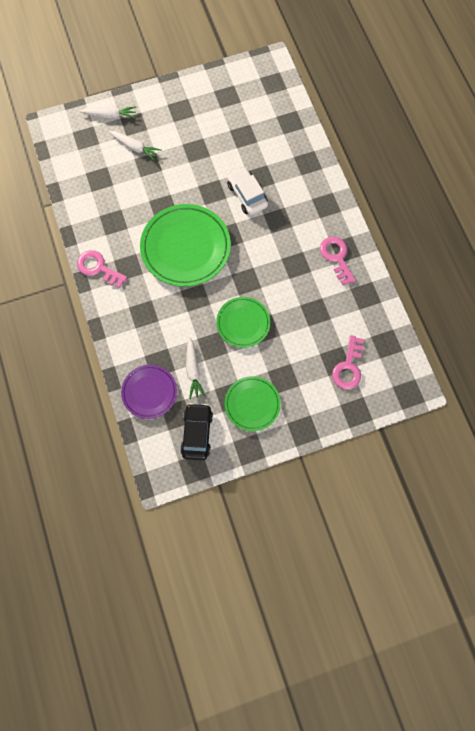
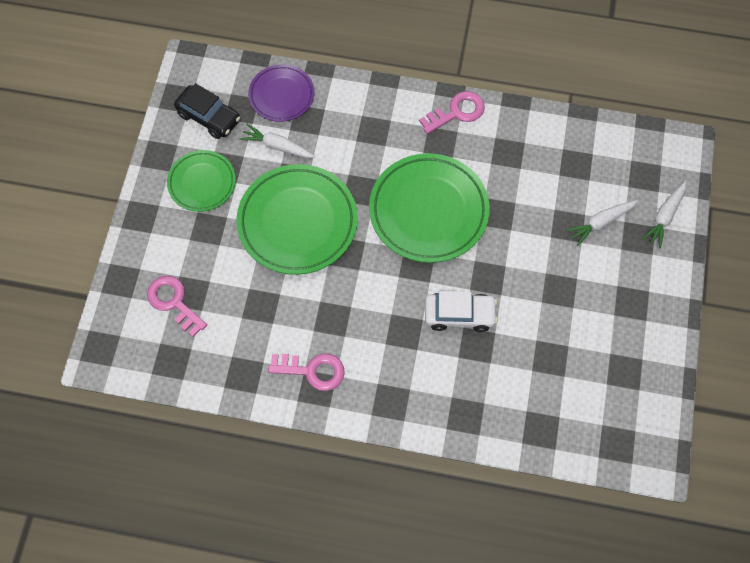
camera: 120 degrees right, 5 degrees down
green plate [216,297,270,348] -> green plate [237,164,358,275], size x1.73

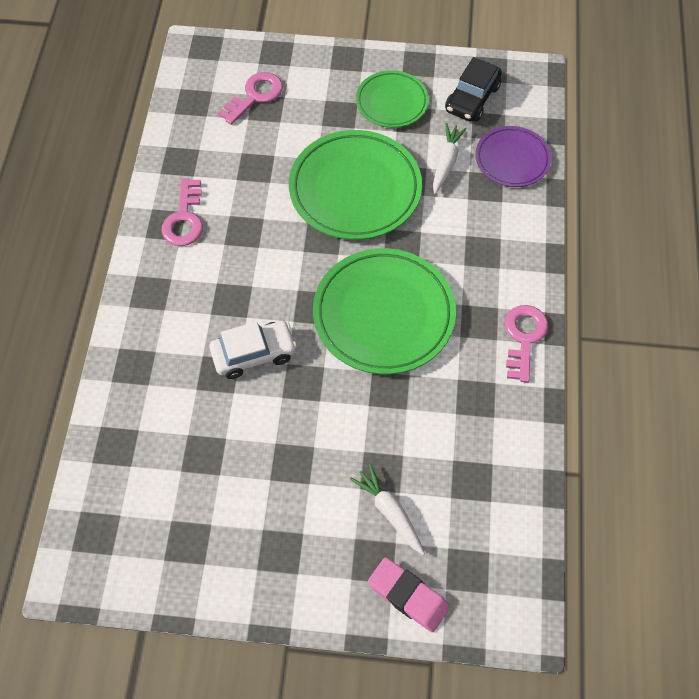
camera: 85 degrees right, 5 degrees down
pink key [419,91,485,134] -> pink key turned 135 degrees counterclockwise [505,305,548,383]
white car [425,291,498,332] -> white car turned 105 degrees counterclockwise [209,321,297,379]
white carrot [642,181,686,248] -> pink eraser [368,557,450,632]

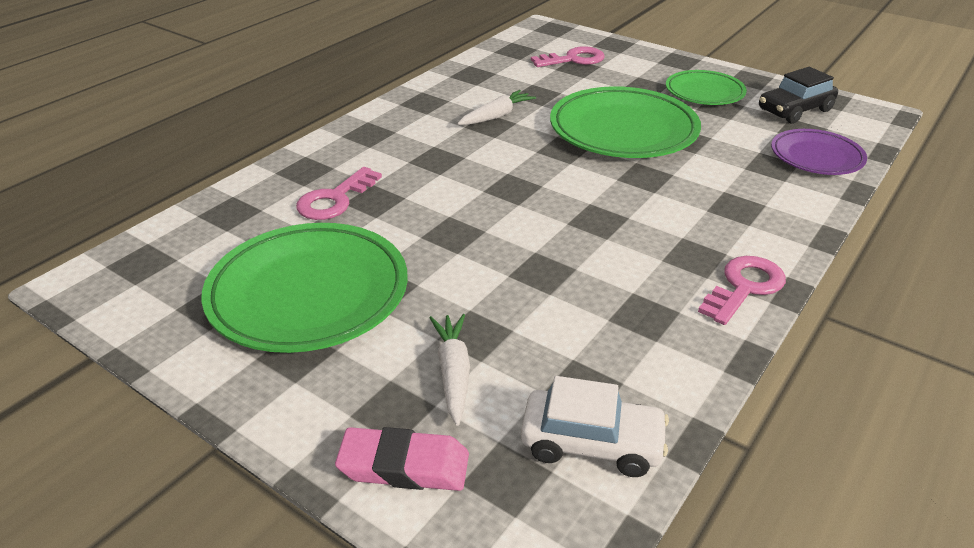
camera: 30 degrees right, 25 degrees down
pink key [161,178,203,246] -> pink key moved to [296,167,382,220]
white car [209,321,297,379] -> white car moved to [521,376,669,477]
green plate [313,248,456,374] -> green plate moved to [201,223,408,353]
pink eraser [368,557,450,632] -> pink eraser turned 60 degrees counterclockwise [335,427,469,491]
white carrot [433,123,467,194] -> white carrot moved to [457,90,536,125]

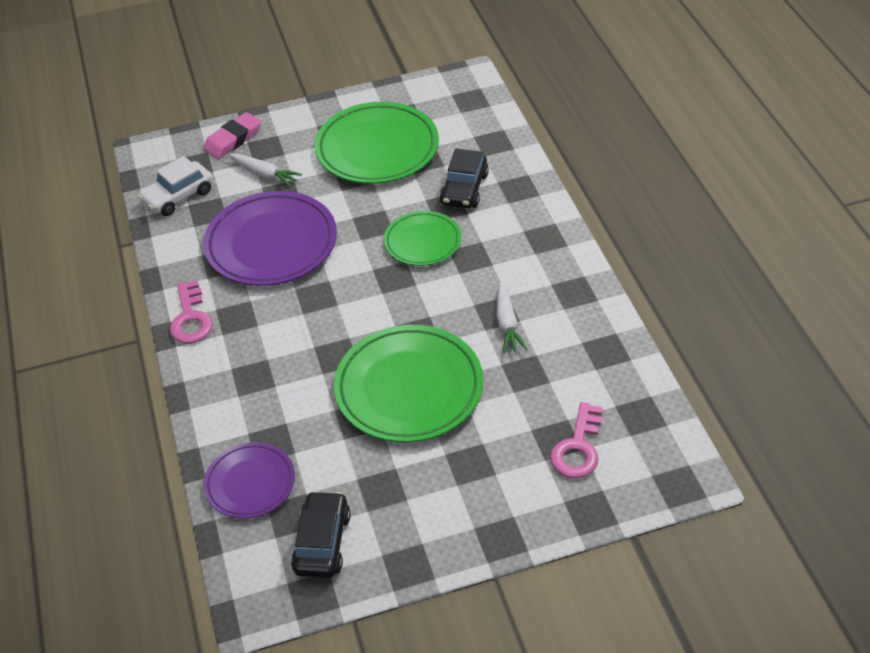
camera: 130 degrees right, 10 degrees up
pink key [296,167,382,220] -> black car [440,149,489,208]
green plate [666,70,747,105] -> green plate moved to [384,211,461,266]
none -> purple plate [203,191,337,286]

